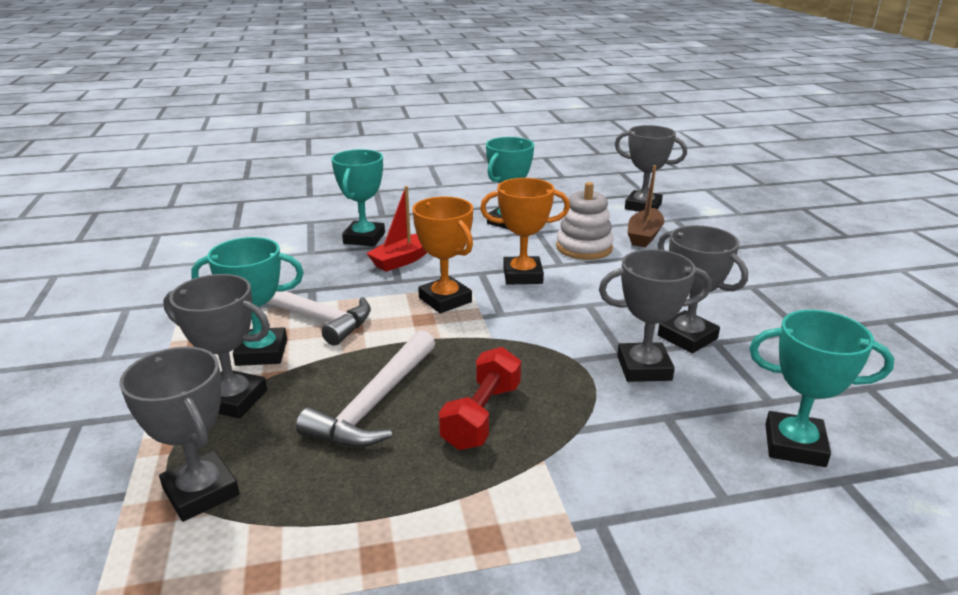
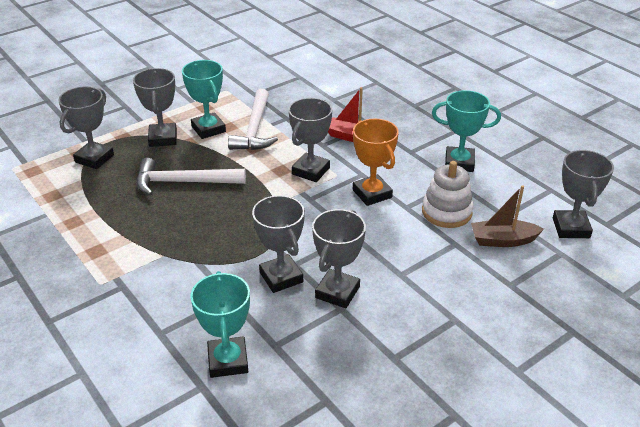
camera: 65 degrees right, 10 degrees up
turquoise trophy [331,149,385,247] -> none
orange trophy [413,196,473,313] -> grey trophy [289,98,332,182]
red dumbbell [439,347,521,450] -> none

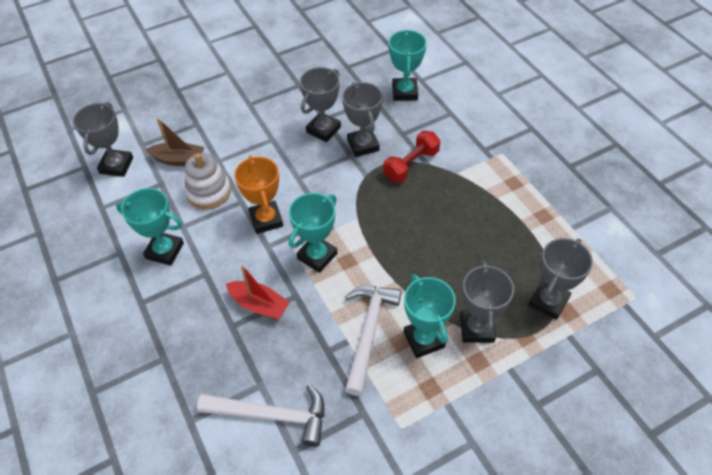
camera: 170 degrees left, 15 degrees up
white hammer [137,158,246,196] -> white hammer moved to [197,384,324,447]
grey trophy [289,98,332,182] -> turquoise trophy [289,193,337,273]
none -> red dumbbell [383,131,440,183]

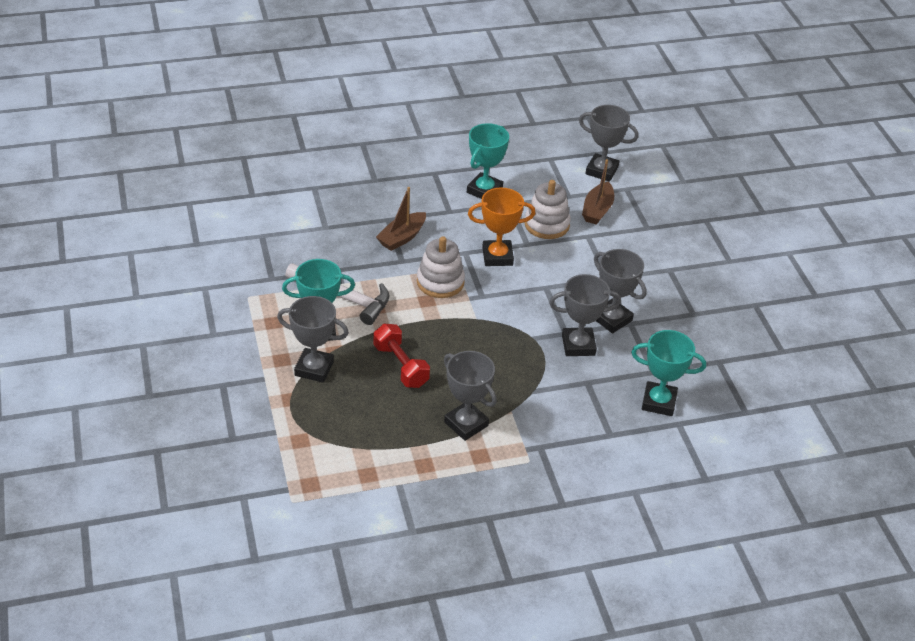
camera: 100 degrees right, 10 degrees down
white hammer [197,384,324,447] -> none
red boat [226,265,290,320] -> brown boat [376,187,426,251]
turquoise trophy [289,193,337,273] -> white stacking toy [417,236,465,298]
red dumbbell [383,131,440,183] -> red dumbbell moved to [373,324,430,388]
grey trophy [528,238,593,320] -> grey trophy moved to [444,351,497,441]

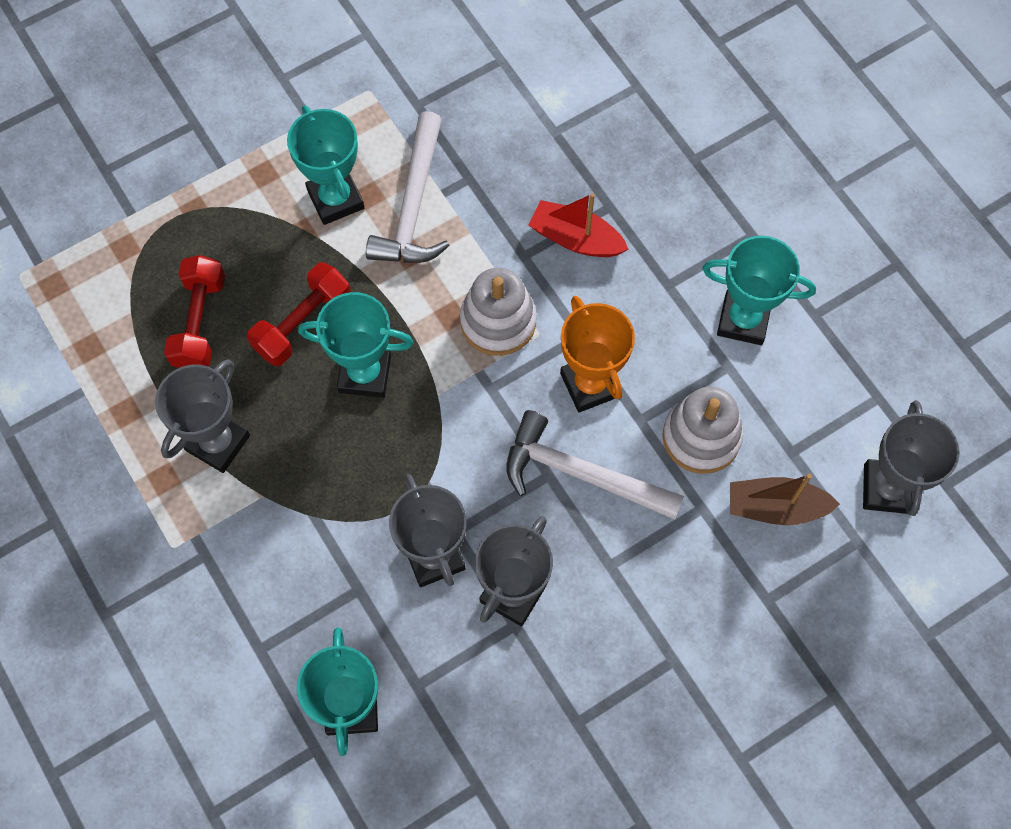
camera: 75 degrees right, 25 degrees up
grey trophy [277,296,349,383] -> none
brown boat [376,187,426,251] -> red boat [529,193,629,257]
none -> red dumbbell [164,255,225,368]
none -> turquoise trophy [298,292,414,398]
none -> white hammer [506,410,684,519]

